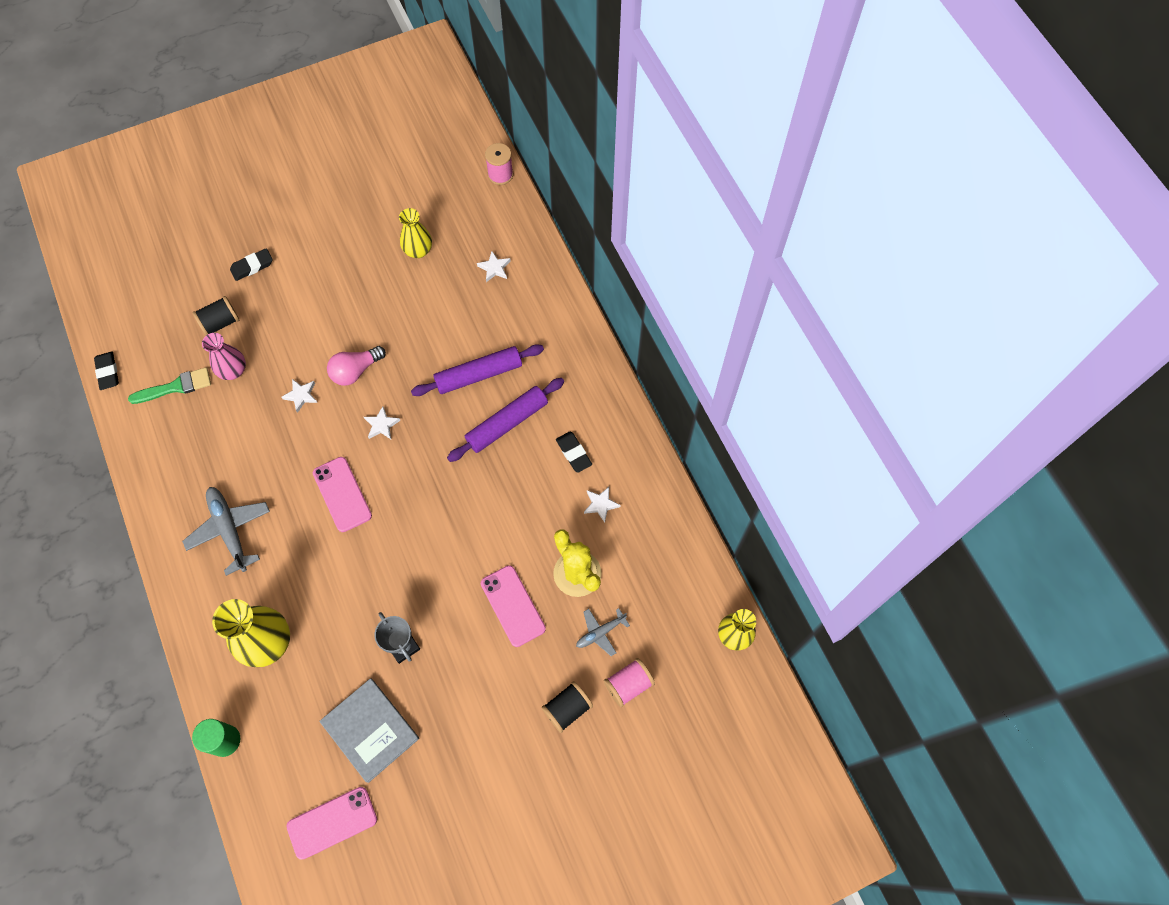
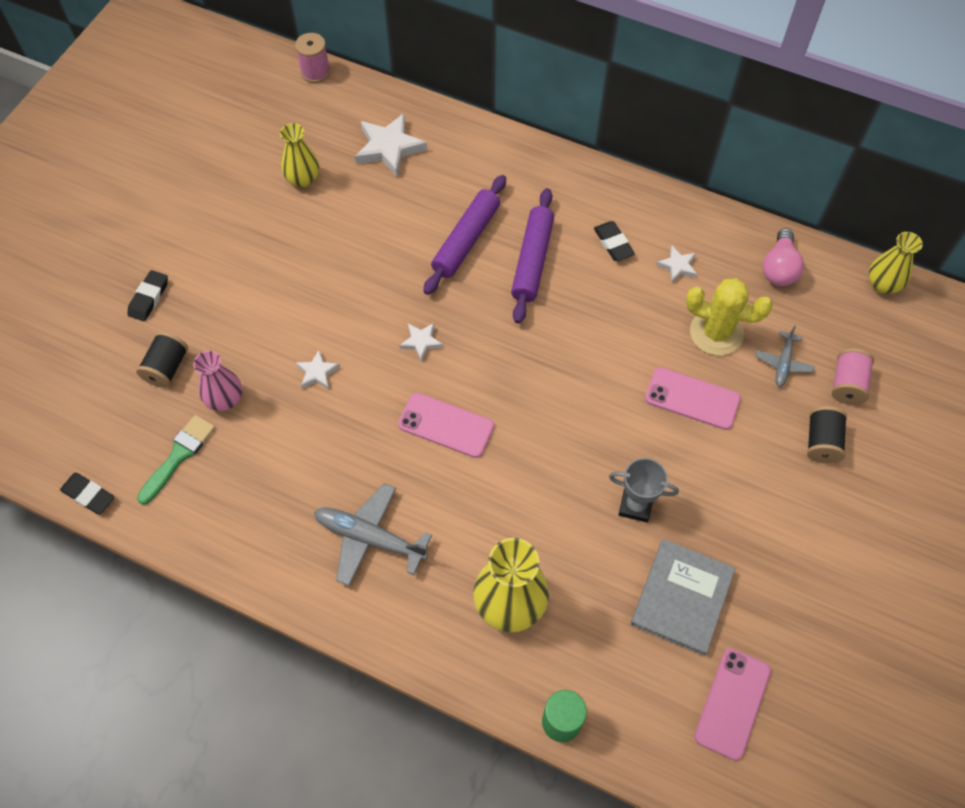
camera: 40 degrees left, 5 degrees down
grey book [319,679,419,783] -> grey book turned 75 degrees counterclockwise [631,539,736,656]
pink light bulb [327,346,386,386] -> pink light bulb moved to [763,228,804,286]
white star [477,251,511,282] -> white star [355,113,427,177], size x1.86
black eraser [556,432,592,473] -> black eraser turned 45 degrees clockwise [594,221,635,261]

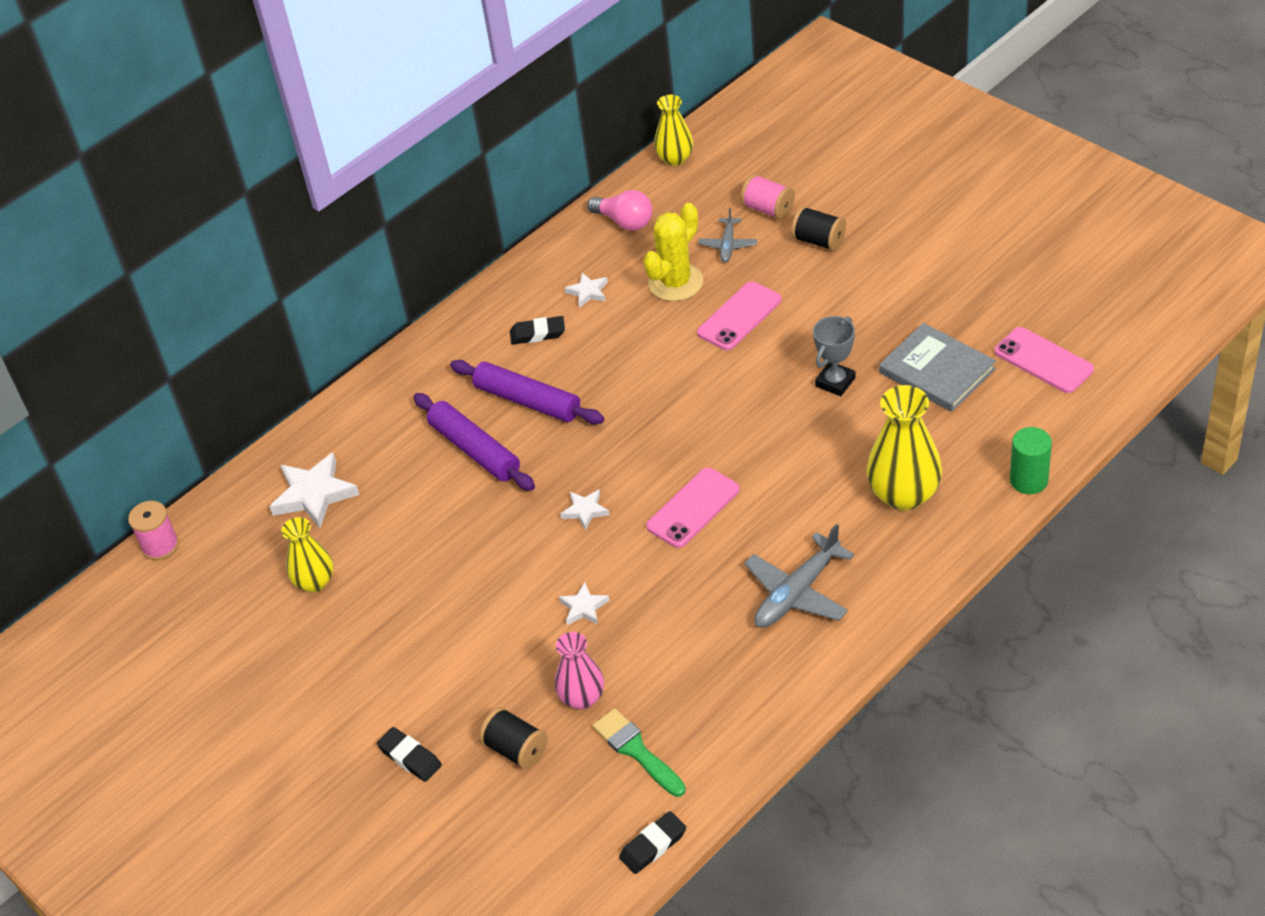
camera: 65 degrees left, 15 degrees down
grey plane [755,325,815,387] -> grey plane turned 60 degrees clockwise [698,208,757,263]

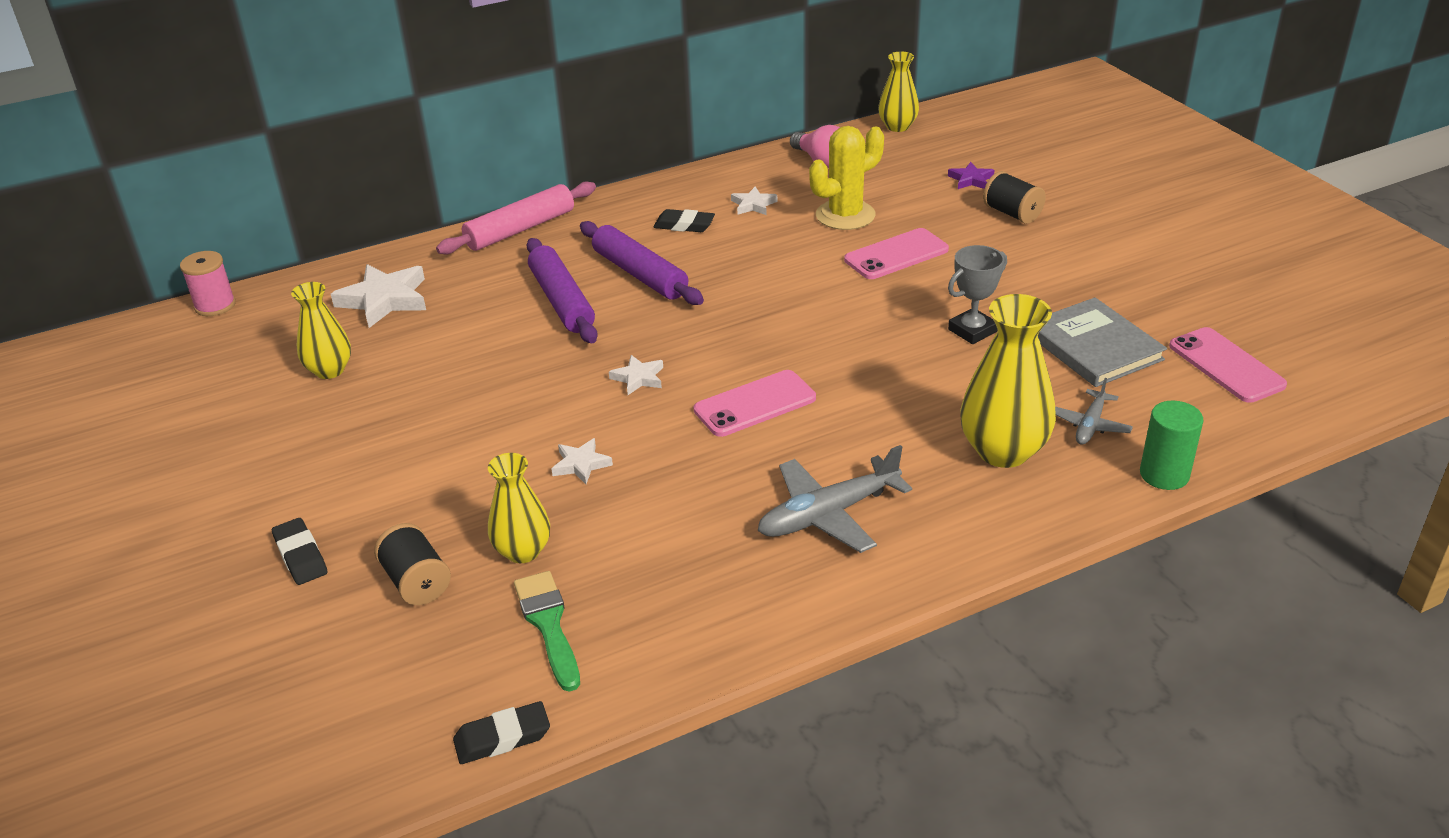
camera: 15 degrees right, 10 degrees down
pink vase [555,632,604,709] -> yellow vase [488,453,550,563]
grey plane [698,208,757,263] -> grey plane moved to [1055,378,1133,445]
pink spool [740,174,795,220] -> purple star [948,162,994,189]
none -> pink rolling pin [436,182,596,254]

